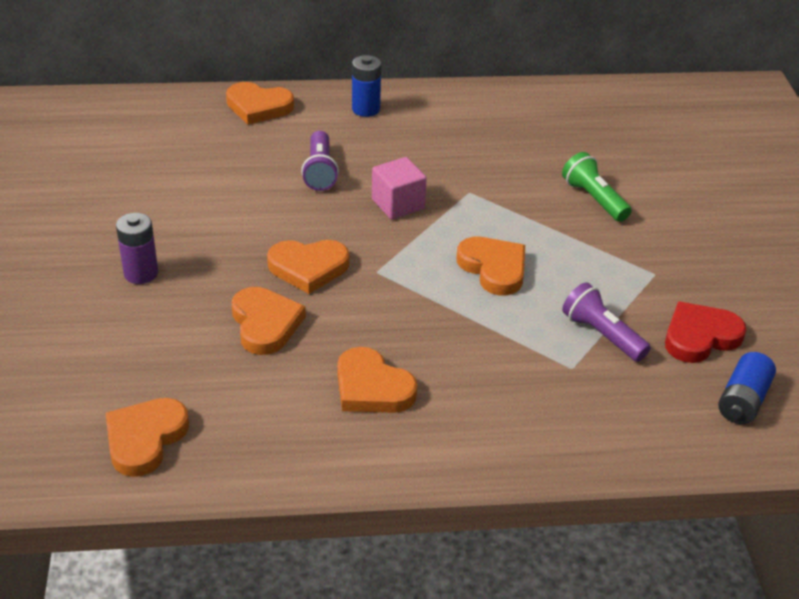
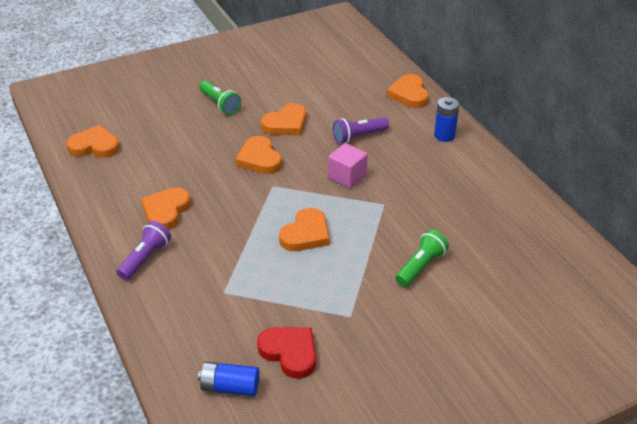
camera: 70 degrees right, 0 degrees up
purple battery [116,213,158,284] -> green flashlight [199,81,241,115]
orange heart [232,287,306,355] -> orange heart moved to [261,103,306,135]
purple flashlight [562,282,651,362] -> purple flashlight moved to [117,221,171,280]

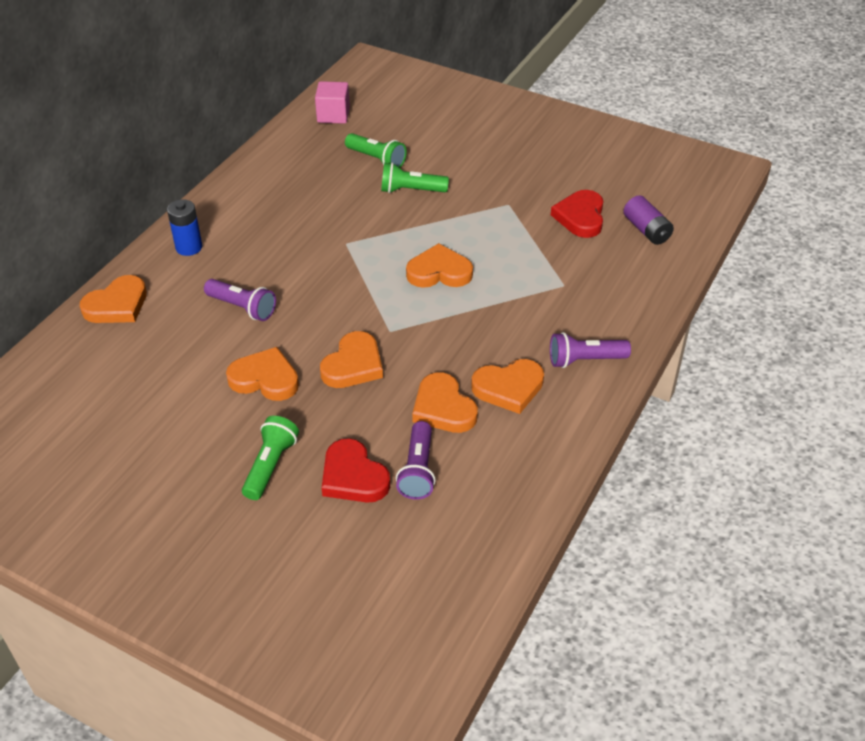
camera: 125 degrees left, 5 degrees up
orange heart [66,125,120,158] -> orange heart moved to [412,372,478,433]
blue battery [198,362,259,396] -> purple battery [624,195,674,245]
pink cube [328,143,368,188] -> pink cube moved to [315,81,350,124]
none -> red heart [322,438,390,503]
none -> green flashlight [345,133,407,168]
none -> purple flashlight [396,421,436,500]

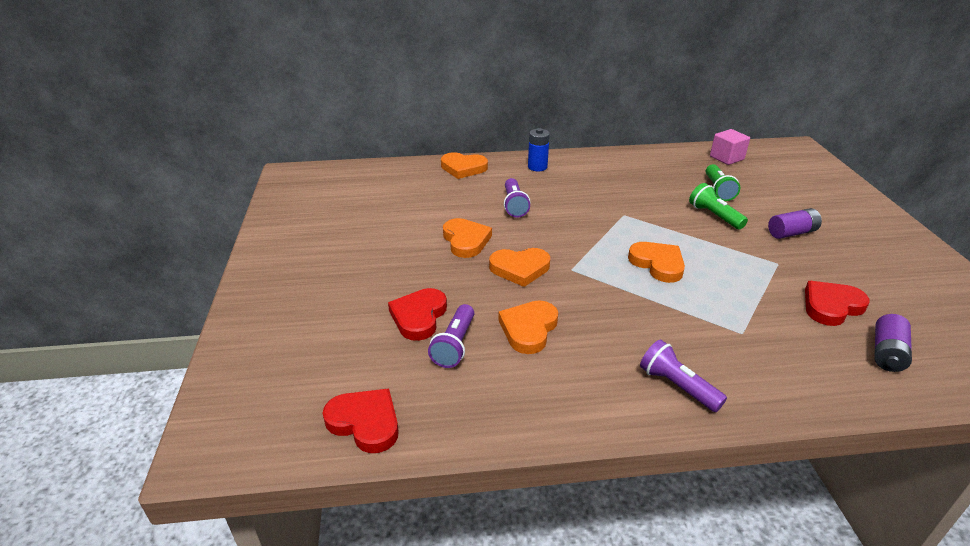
camera: 55 degrees right, 10 degrees down
green flashlight [242,416,299,500] -> none
purple flashlight [396,421,436,500] -> purple flashlight turned 45 degrees counterclockwise [428,304,475,368]
orange heart [471,359,544,414] -> none
none -> red heart [323,388,399,453]
none -> purple battery [768,208,822,239]

